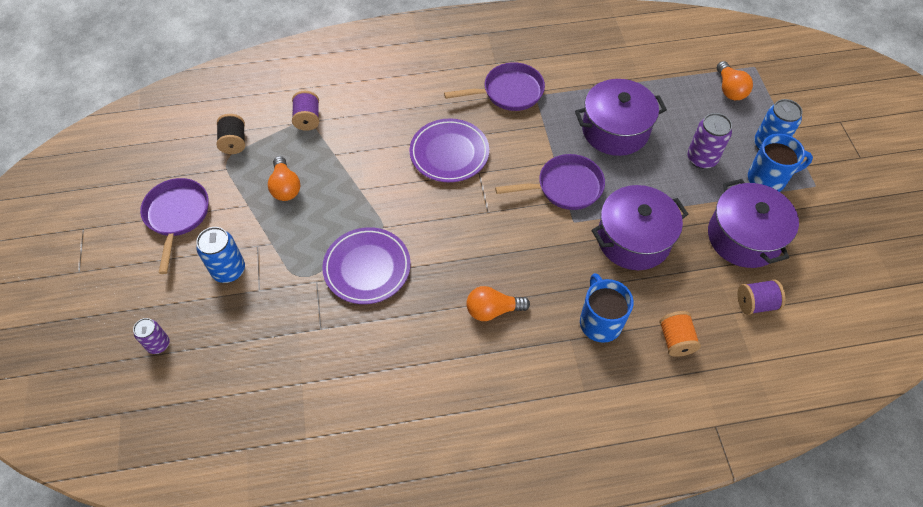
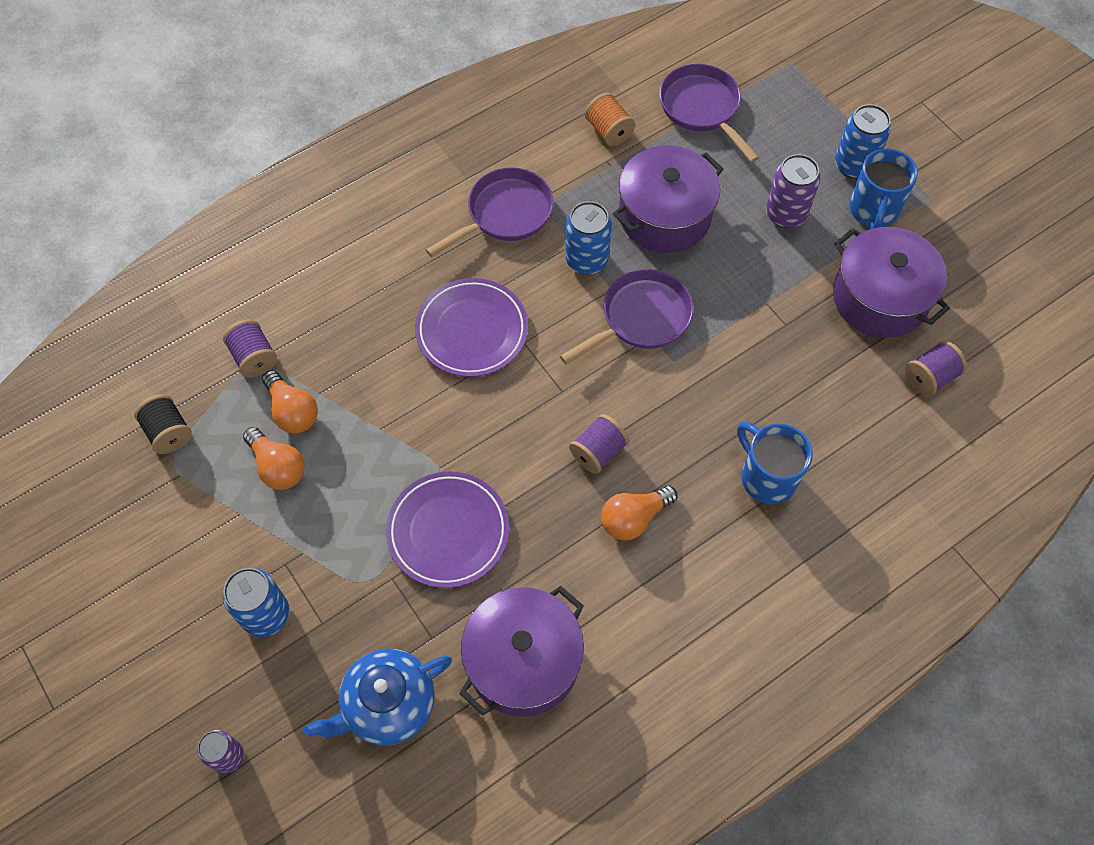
camera: 25 degrees left, 5 degrees up
purple pan [140,178,209,274] -> purple pan moved to [659,64,759,162]
purple pot [592,185,688,270] -> purple pot moved to [459,586,584,717]
orange spool [659,311,701,357] -> orange spool moved to [585,93,635,146]
orange light bulb [717,61,753,100] -> orange light bulb moved to [262,370,318,434]
blue mug [748,134,813,192] -> blue mug turned 135 degrees clockwise [850,148,918,229]
none -> blue teapot [304,649,452,746]
none -> blue can [565,201,612,275]
none -> purple spool [569,414,629,474]

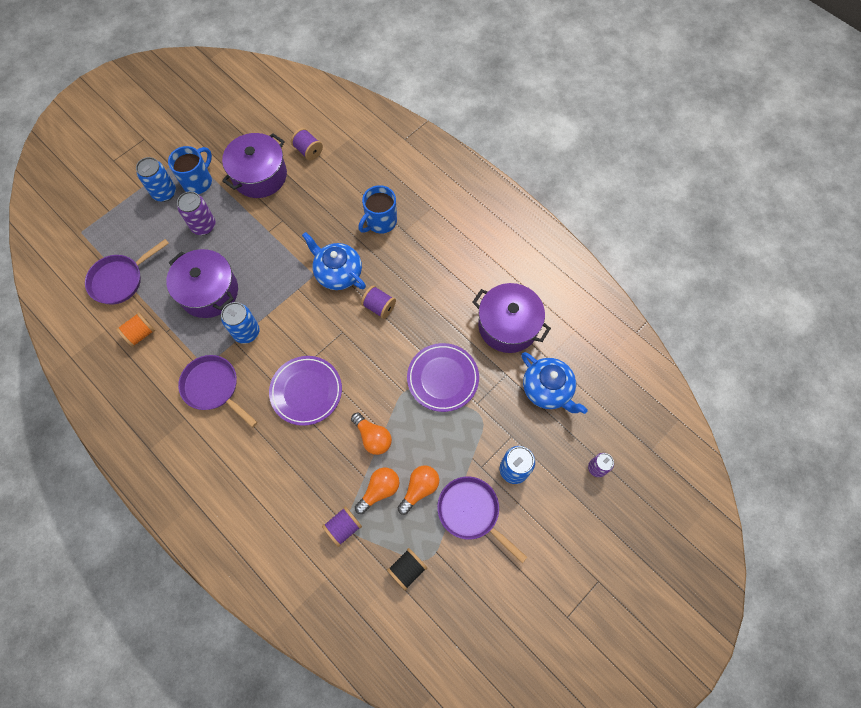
camera: 100 degrees left, 5 degrees up
purple pan [560,269,694,364] -> purple pan moved to [437,476,527,563]
orange light bulb [601,485,677,541] -> orange light bulb moved to [351,412,392,455]
blue mug [850,148,918,229] -> blue mug turned 60 degrees counterclockwise [168,146,212,194]
none -> blue teapot [302,232,366,290]

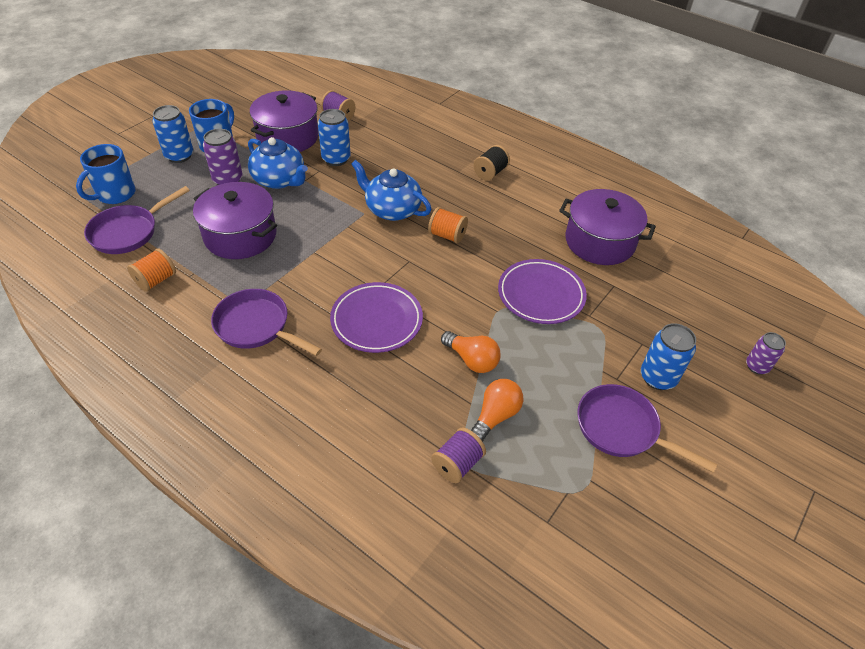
camera: 10 degrees left, 20 degrees down
blue can [221,302,260,344] -> blue can moved to [318,109,351,166]
blue mug [358,185,397,234] -> blue mug moved to [76,144,136,204]
purple spool [361,285,396,319] -> orange spool [428,207,468,244]
black spool [387,548,427,591] -> black spool moved to [474,145,510,181]
orange light bulb [398,465,439,515] -> none
blue teapot [521,352,588,414] -> blue teapot moved to [248,137,308,189]

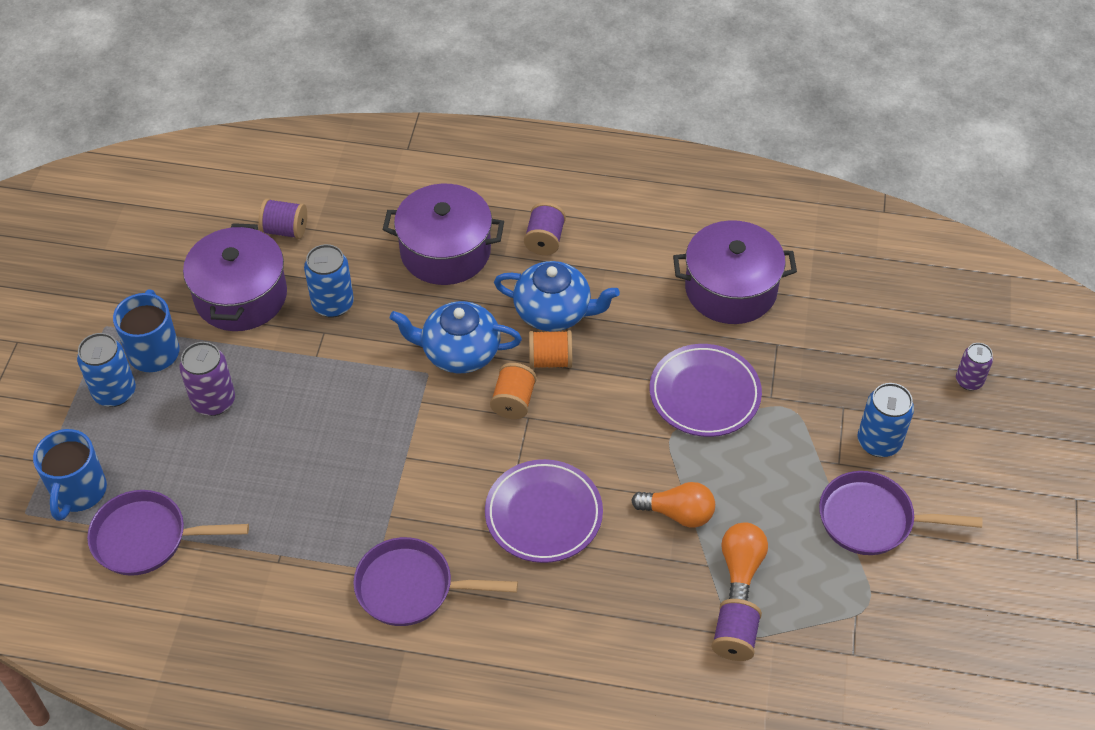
camera: 25 degrees left, 5 degrees up
purple pan [84,186,190,254] -> purple pan turned 75 degrees clockwise [87,490,249,576]
orange spool [127,248,176,292] -> orange spool moved to [490,363,537,419]
purple pot [193,182,277,259] -> purple pot moved to [382,184,504,285]
blue teapot [248,137,308,189] -> blue teapot moved to [494,261,620,331]
black spool [474,145,510,181] -> purple spool [524,202,566,255]

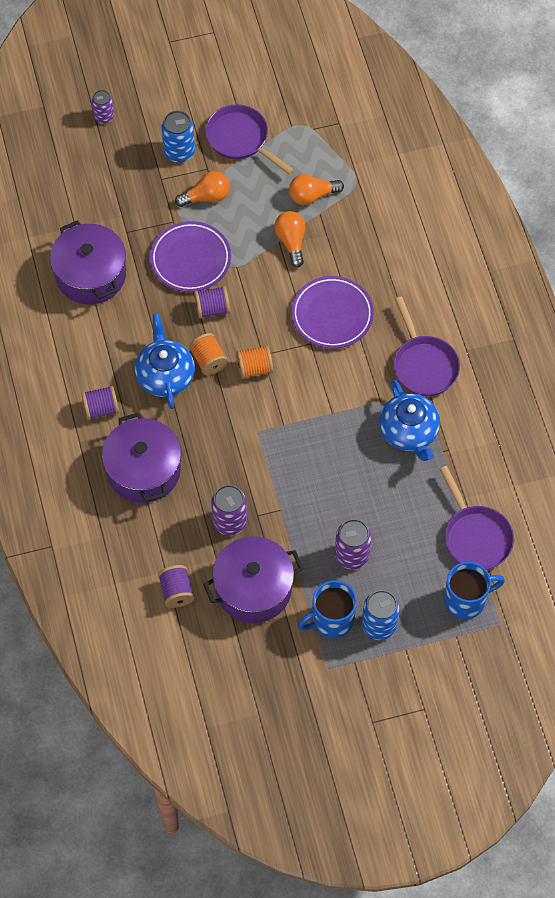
camera: 115 degrees left, 10 degrees up
blue can [304,244,354,318] -> purple can [211,485,247,535]
blue teapot [390,301,522,373] -> blue teapot moved to [379,380,440,461]
purple spool [712,599,762,661] -> purple spool moved to [194,286,230,319]
purple pan [819,471,982,555] -> purple pan turned 150 degrees clockwise [205,104,294,174]
none -> orange light bulb [175,171,230,207]

